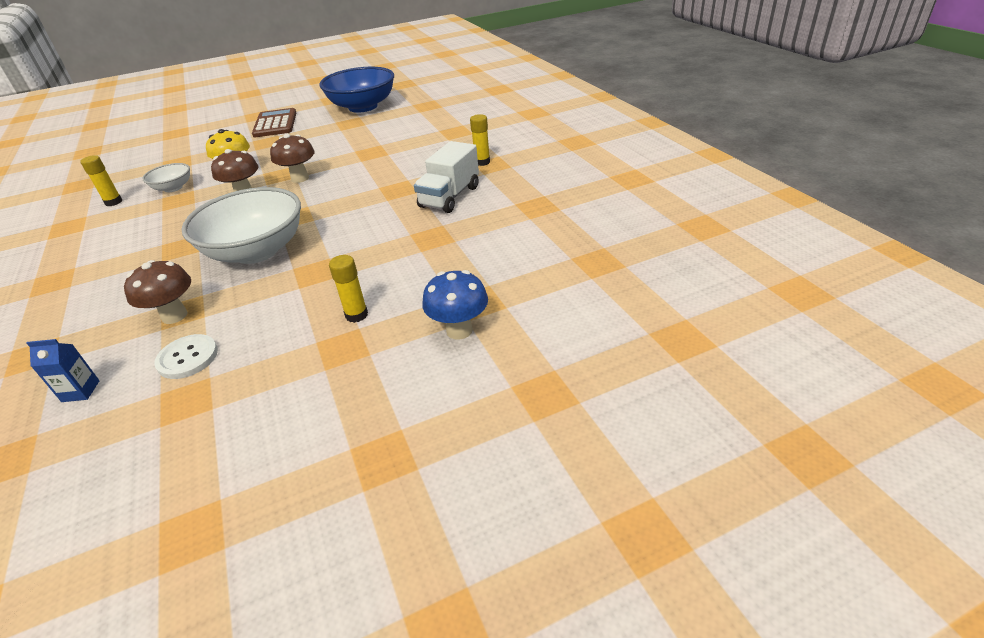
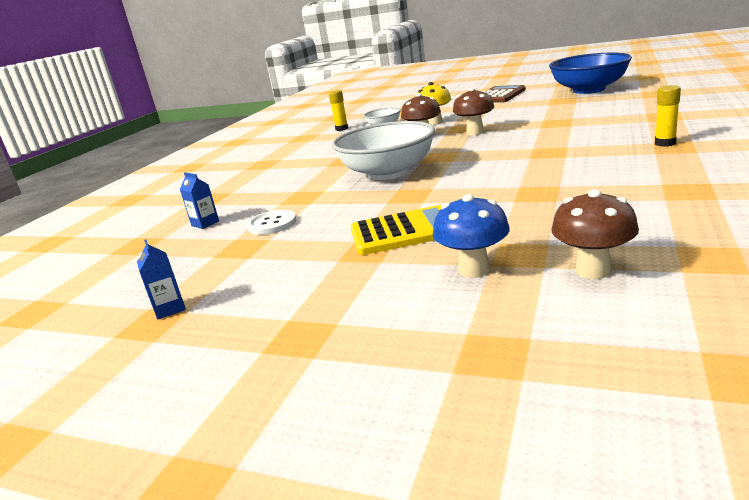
camera: 45 degrees right, 15 degrees down
brown mushroom [124,260,191,324] -> brown mushroom moved to [551,189,639,279]
yellow glue stick [329,255,368,323] -> yellow calculator [351,205,442,255]
white truck [414,141,479,213] -> none
none -> blue carton [137,239,186,319]

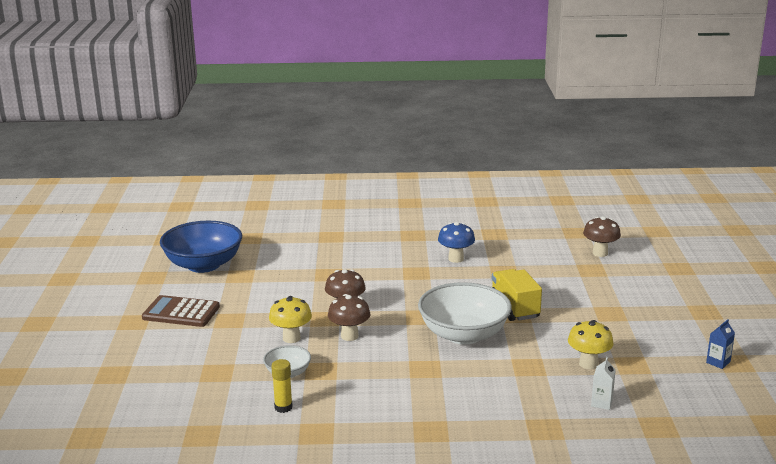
camera: 115 degrees left, 0 degrees up
blue carton [180,172,219,229] -> white carton [591,357,616,410]
white button [247,210,297,235] -> yellow mushroom [568,320,614,369]
yellow calculator [351,205,442,255] -> none
blue mushroom [433,194,510,278] -> blue mushroom moved to [438,222,475,263]
yellow glue stick [655,85,681,147] -> none
none -> yellow truck [492,269,542,321]

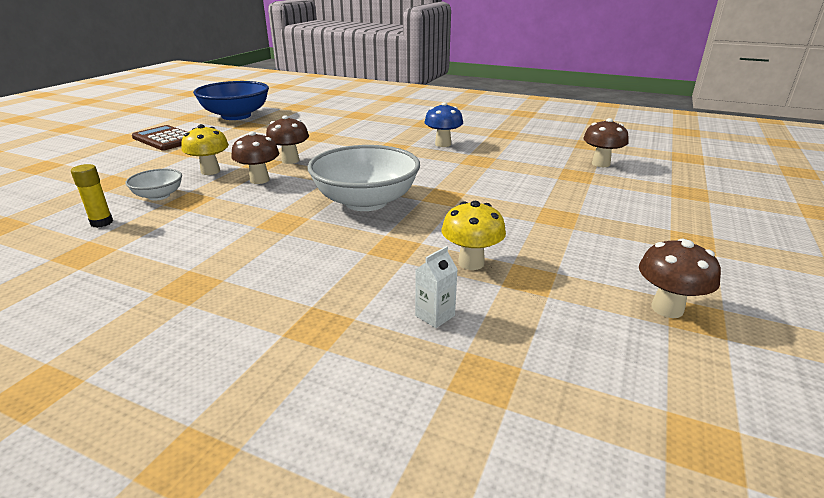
camera: 25 degrees right, 5 degrees up
yellow truck [492,269,542,321] -> none
blue carton [706,319,735,369] -> brown mushroom [639,239,721,318]

